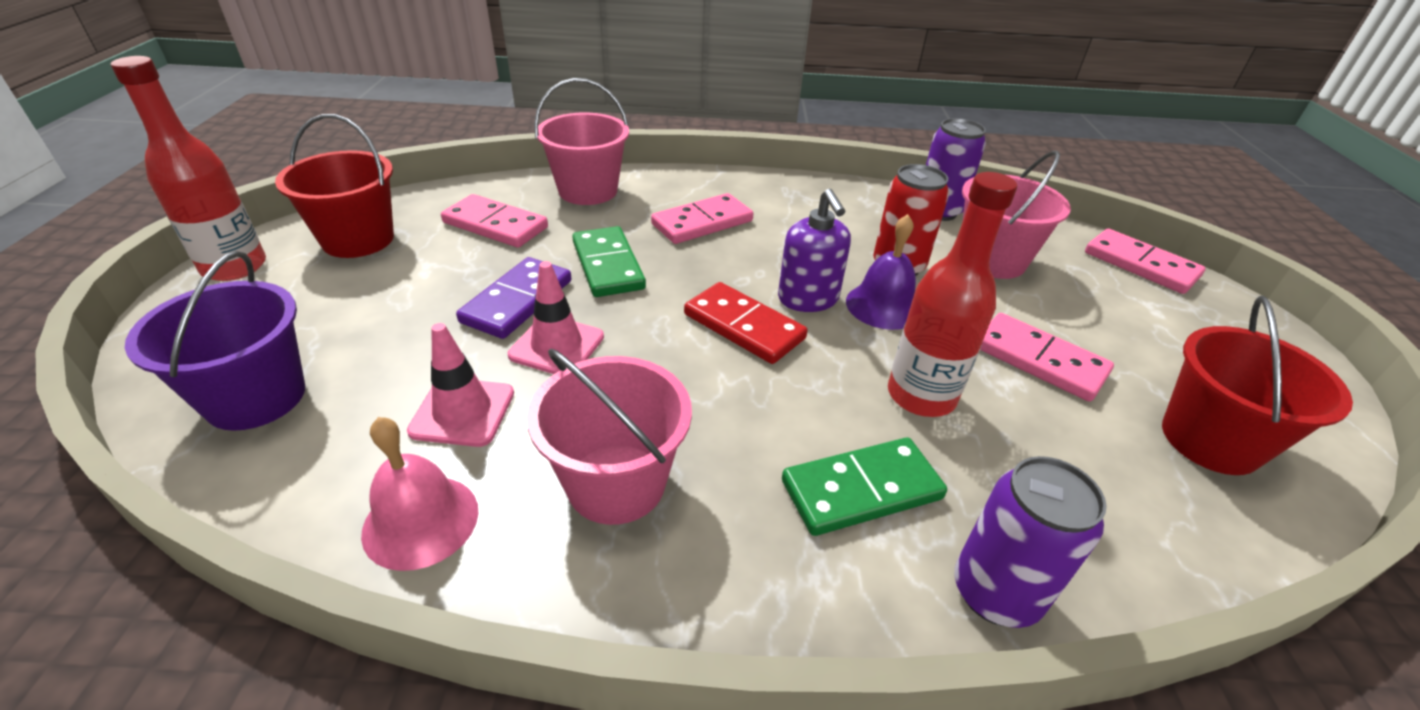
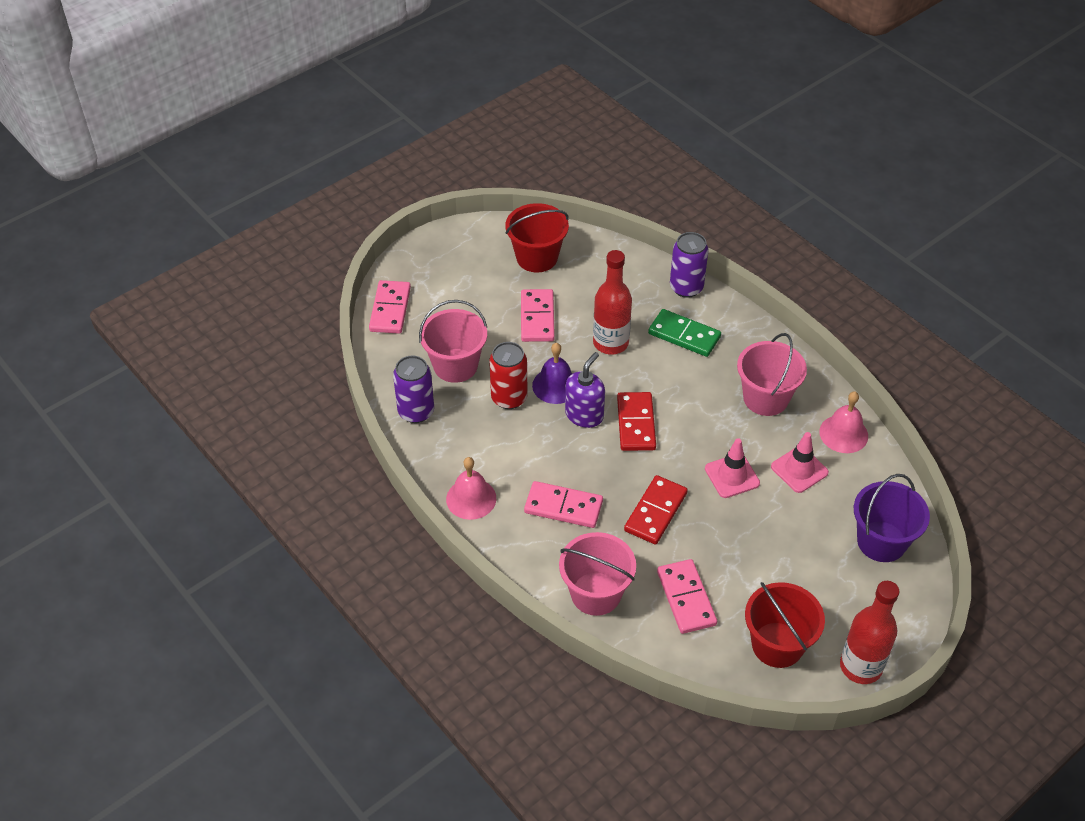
camera: 130 degrees left, 10 degrees up
purple domino [456,257,571,339] -> none
green domino [572,226,646,297] -> red domino [624,475,688,545]
none -> pink bell [446,457,496,520]

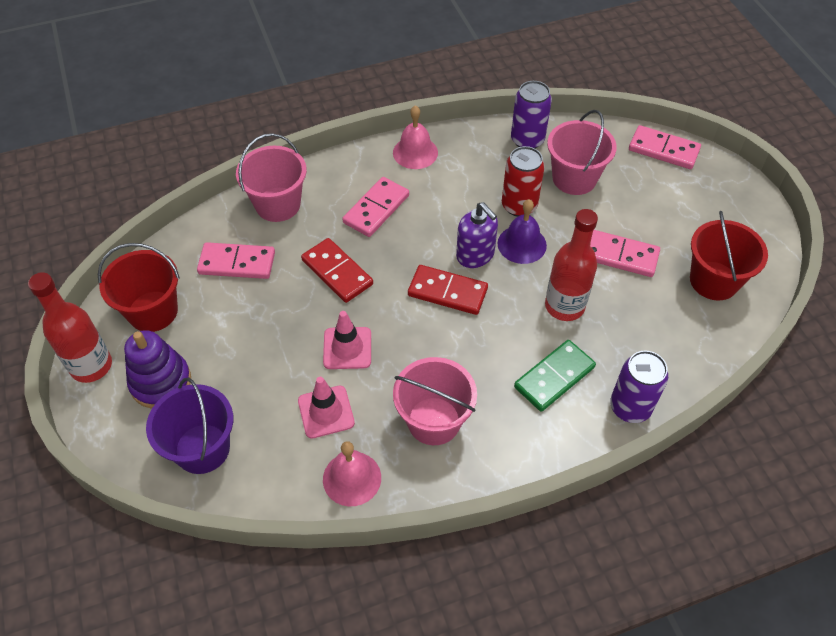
camera: 110 degrees right, 5 degrees up
none -> purple stacking toy [124,330,191,408]

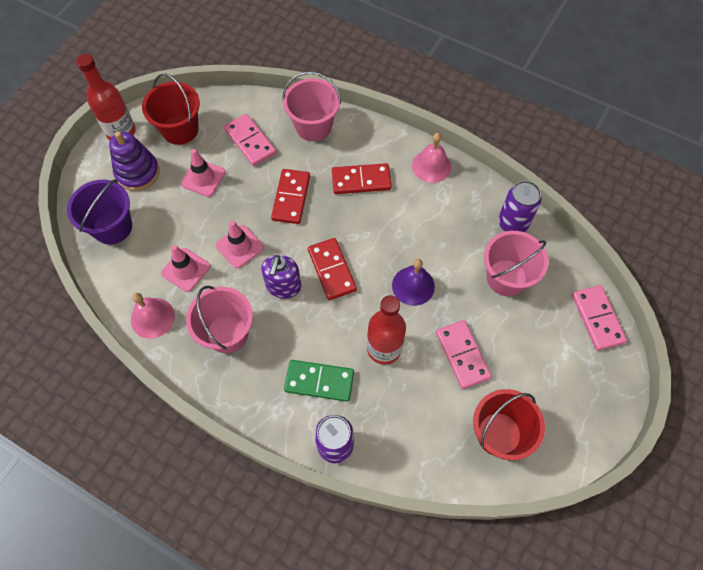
camera: 50 degrees right, 10 degrees up
pink domino [342,177,409,237] -> red domino [332,163,392,194]
purple soap dispenser [456,202,498,268] -> purple soap dispenser moved to [261,255,301,299]
red can [502,146,545,217] -> none
none -> pink traffic cone [181,149,225,197]

